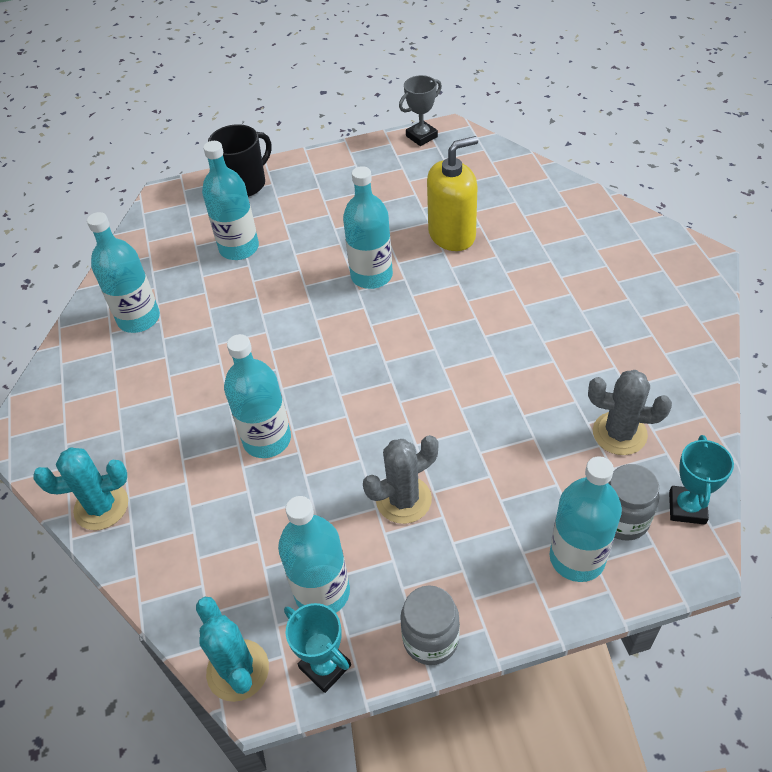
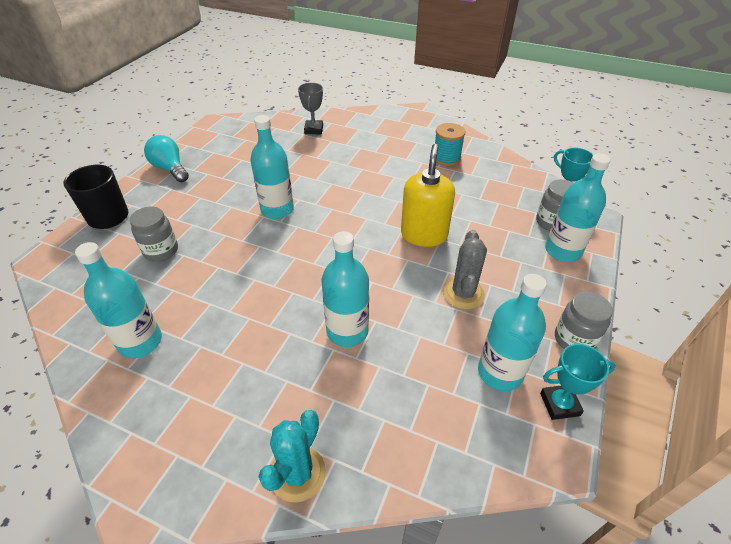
camera: 55 degrees left, 5 degrees down
turquoise cactus [196,597,269,702] -> none
turquoise bottle [202,141,259,260] -> grey jar [130,207,178,262]
grey trophy [399,75,442,146] -> grey trophy moved to [298,83,323,134]
yellow soap dispenser [427,136,478,251] -> yellow soap dispenser moved to [401,144,455,247]
grey cactus [588,370,672,455] -> none
none -> turquoise light bulb [144,135,189,182]
none -> turquoise spool [435,123,466,166]

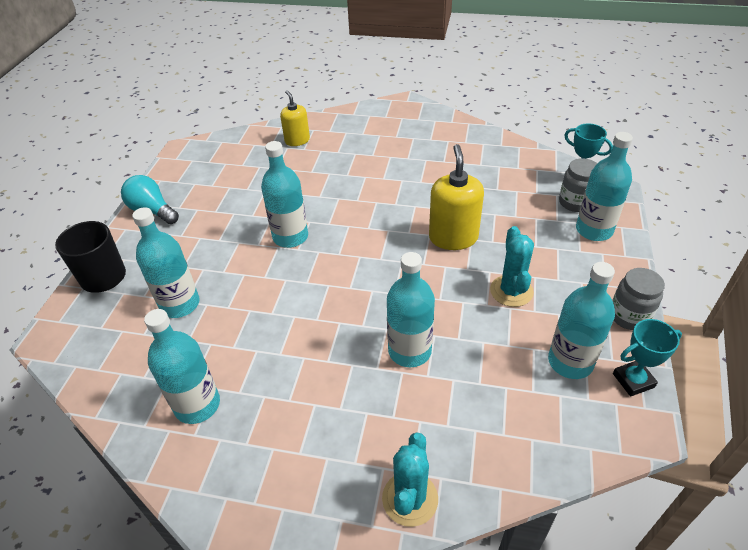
camera: 10 degrees left, 0 degrees up
grey jar [130,207,178,262] -> turquoise bottle [132,207,199,318]
grey trophy [298,83,323,134] -> yellow soap dispenser [280,90,310,146]
turquoise spool [435,123,466,166] -> none
grey cactus [443,230,487,309] -> turquoise cactus [490,226,534,307]

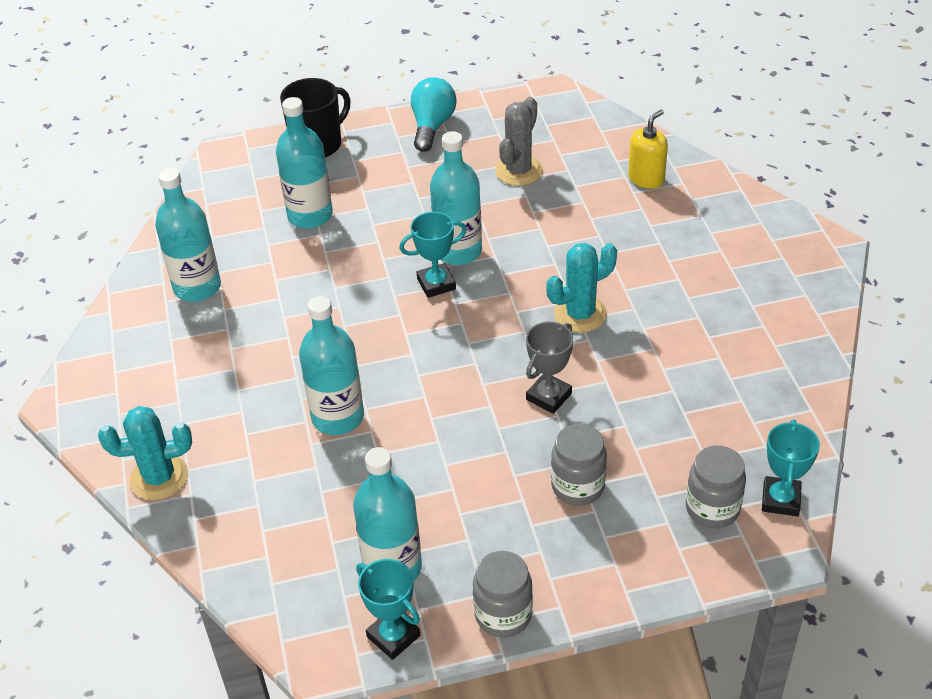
camera: 65 degrees right, 0 degrees up
yellow soap dispenser [429,144,484,250] -> grey trophy [526,322,573,414]
turquoise cactus [490,226,534,307] -> turquoise cactus moved to [546,243,617,333]
turquoise bottle [576,132,633,241] -> none
none -> turquoise trophy [399,212,467,298]
none -> grey cactus [495,97,543,186]
none -> grey jar [551,424,607,506]

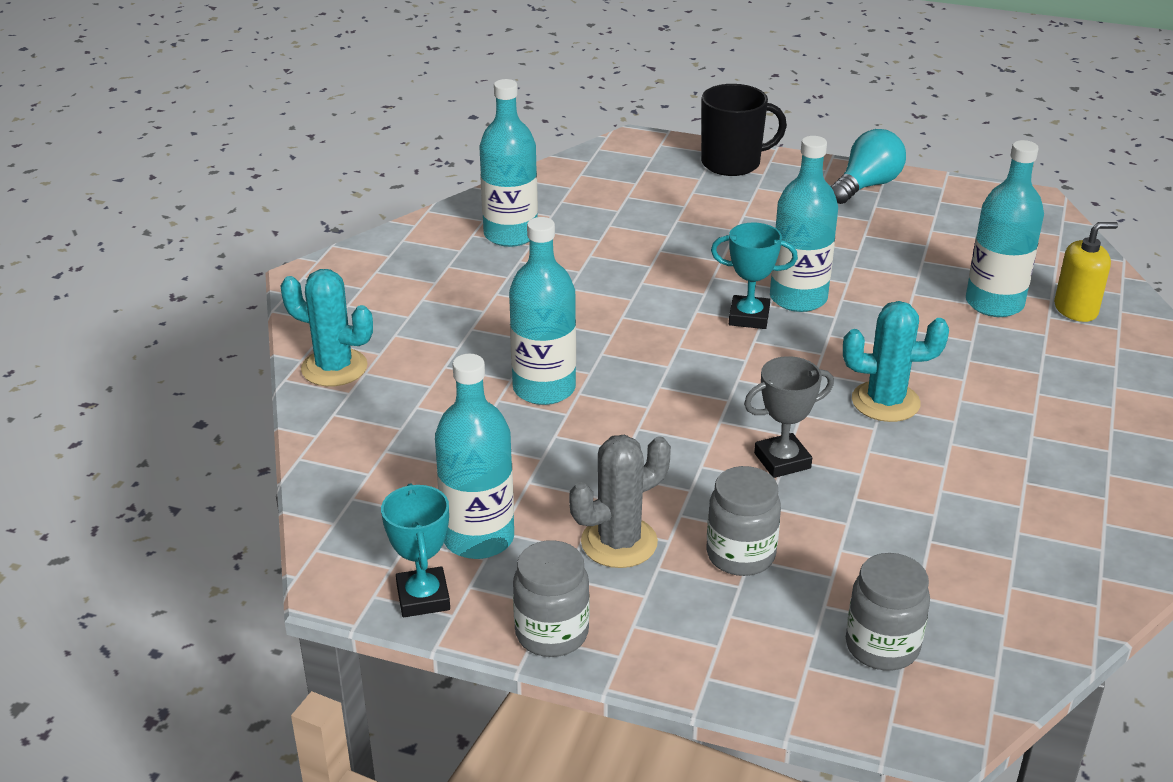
camera: 30 degrees right, 10 degrees down
turquoise bottle [276,97,333,228] -> turquoise bottle moved to [966,140,1044,317]
grey cactus [495,97,543,186] -> grey cactus moved to [569,435,671,568]
turquoise trophy [762,419,820,516] -> none

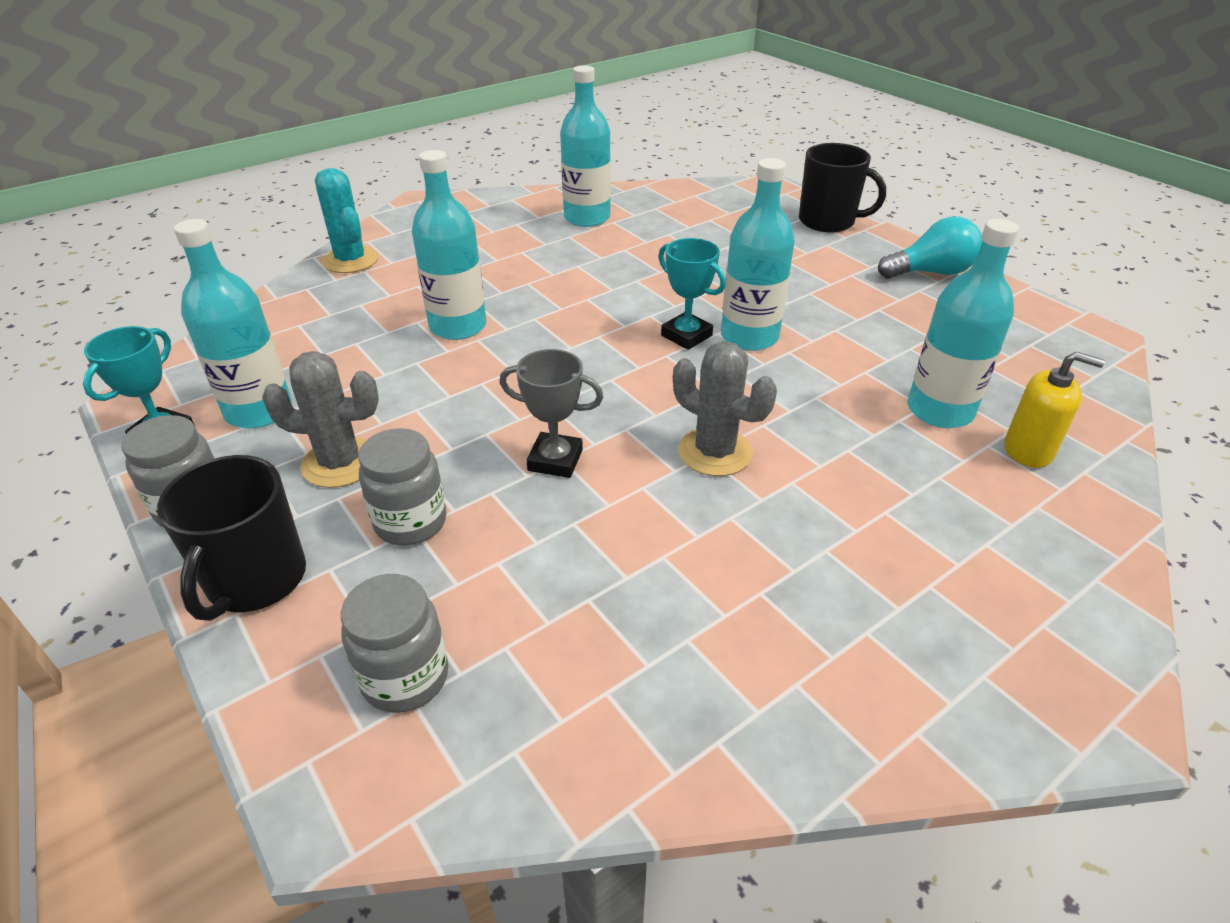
camera: 35 degrees right, 5 degrees up
turquoise cactus [843,301,949,422] -> grey cactus [673,341,777,476]
none -> black mug [157,455,306,621]

